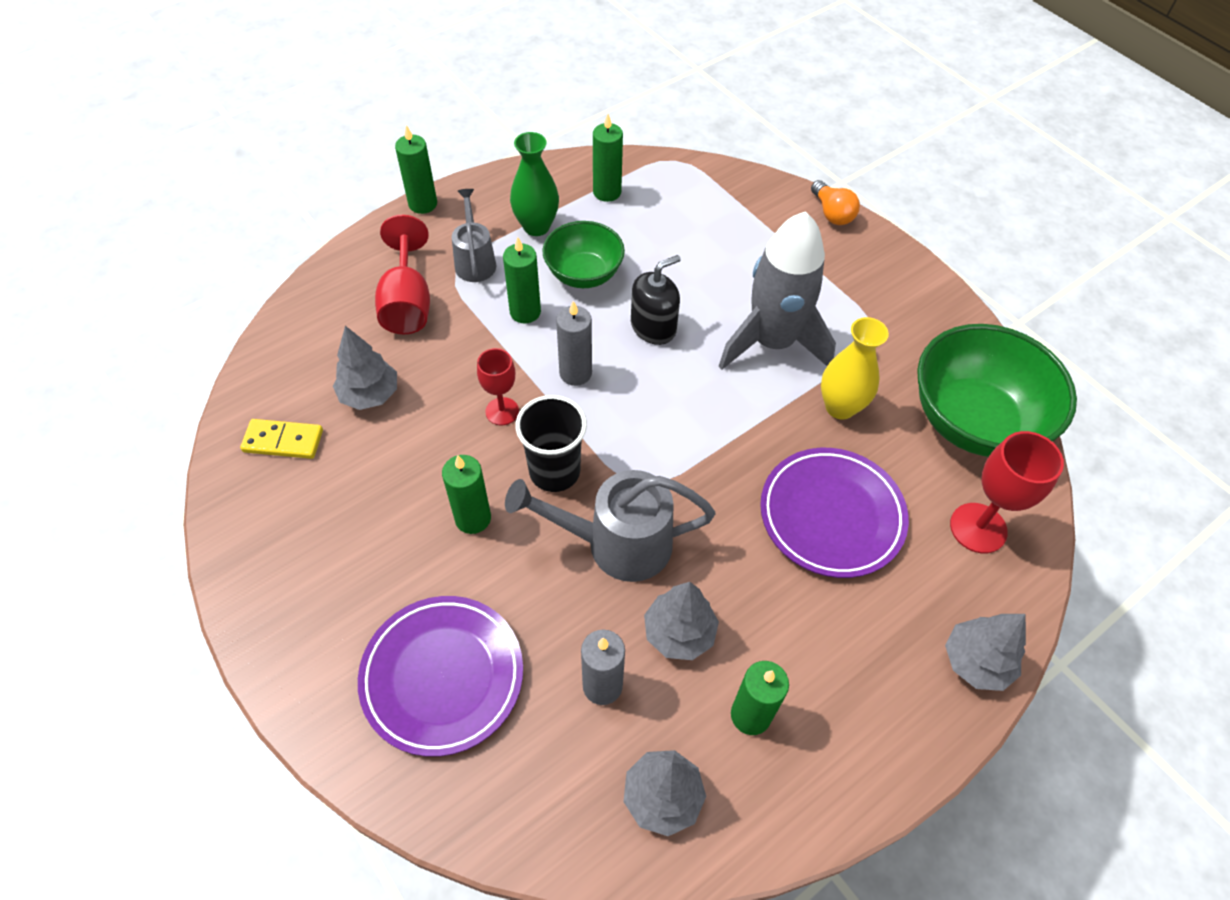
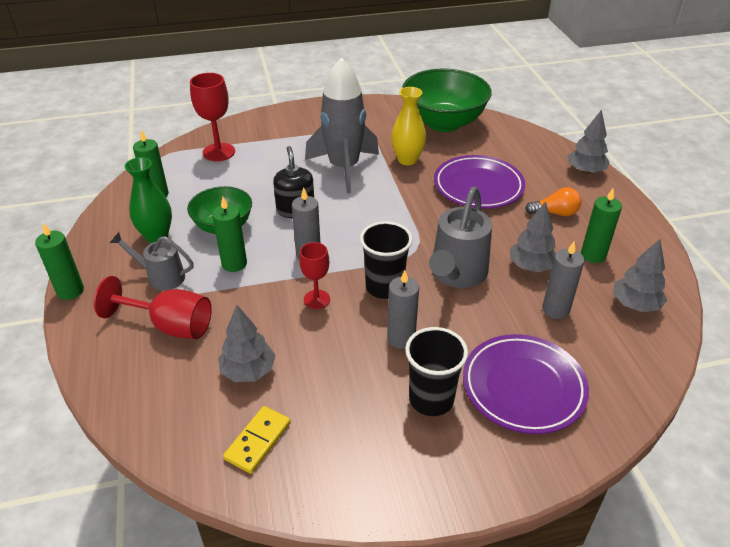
camera: 65 degrees left, 15 degrees down
green candle [442,455,491,534] -> grey candle [387,270,419,349]
orange light bulb [811,180,860,225] -> orange light bulb moved to [525,187,581,216]
red goblet [950,431,1064,553] -> red goblet moved to [190,73,235,161]
none -> black cup [405,327,468,416]

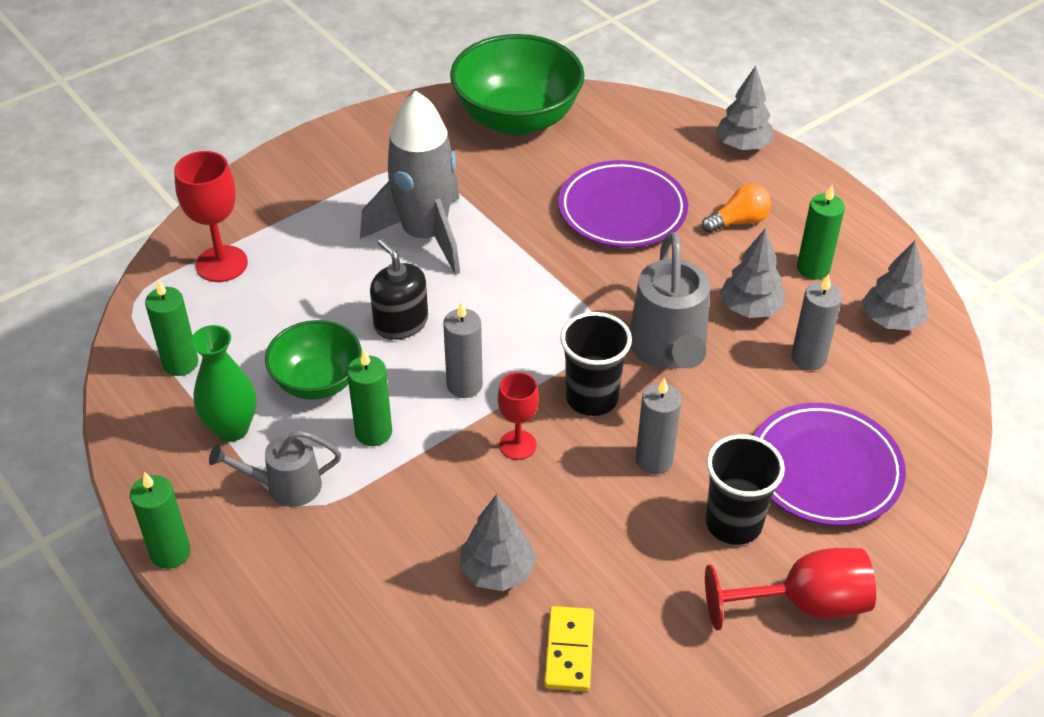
camera: 25 degrees left, 5 degrees up
red goblet [94,276,212,339] -> red goblet moved to [705,548,876,630]
yellow vase [391,87,426,165] -> none

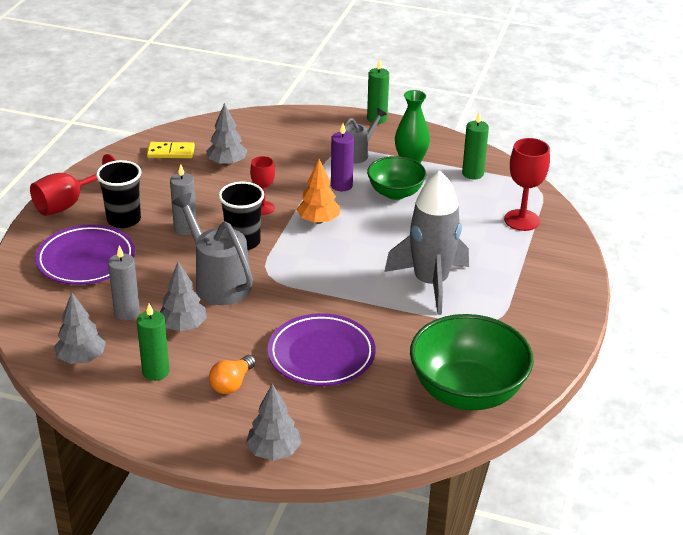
camera: 145 degrees right, 10 degrees down
green candle [347,350,392,446] -> purple candle [331,124,354,191]
black soap dispenser [370,239,428,340] -> none
grey candle [443,301,483,398] -> orange tree [296,159,340,224]
yellow domino [544,606,594,691] -> yellow domino turned 60 degrees counterclockwise [147,142,195,158]

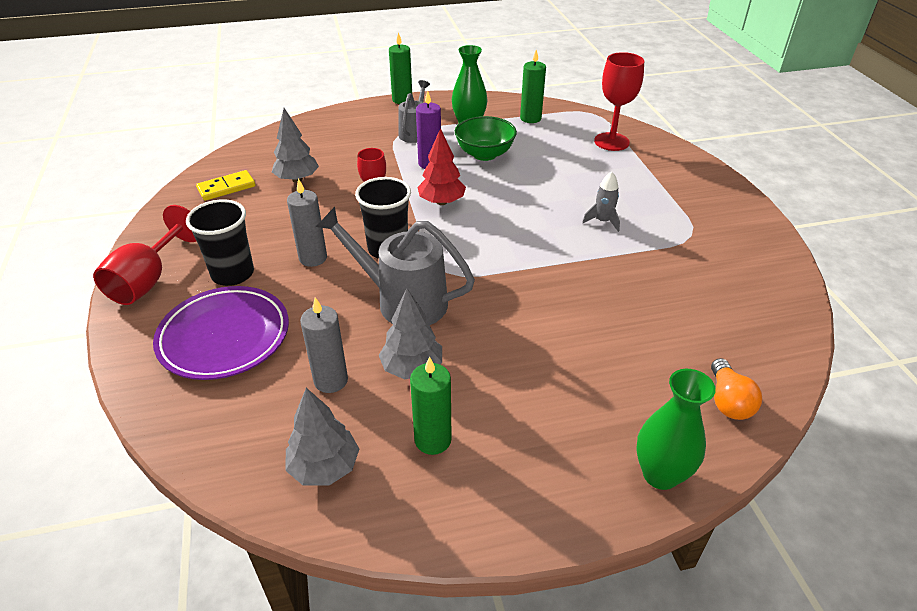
camera: 30 degrees left, 5 degrees up
orange light bulb [209,355,256,394] -> orange light bulb moved to [711,358,762,420]
grey tree [246,384,301,460] -> green vase [636,369,716,490]
purple plate [268,313,376,386] -> none
orange tree [296,159,340,224] -> red tree [417,128,466,205]
grey rocket [384,170,469,315] -> grey rocket [582,172,620,232], size x0.40
green bowl [410,314,534,410] -> none

